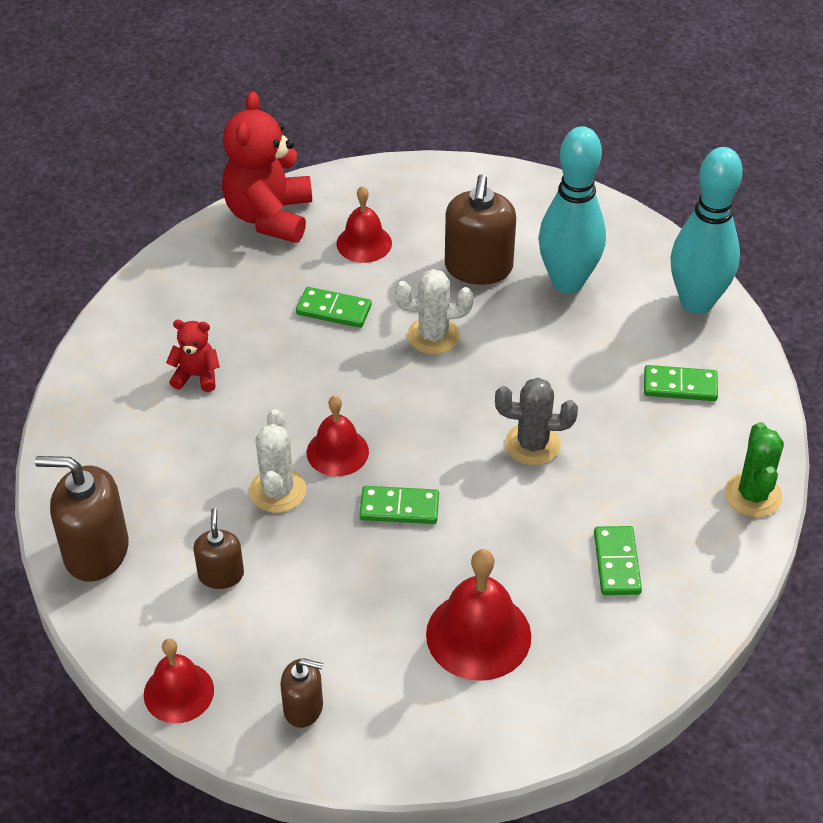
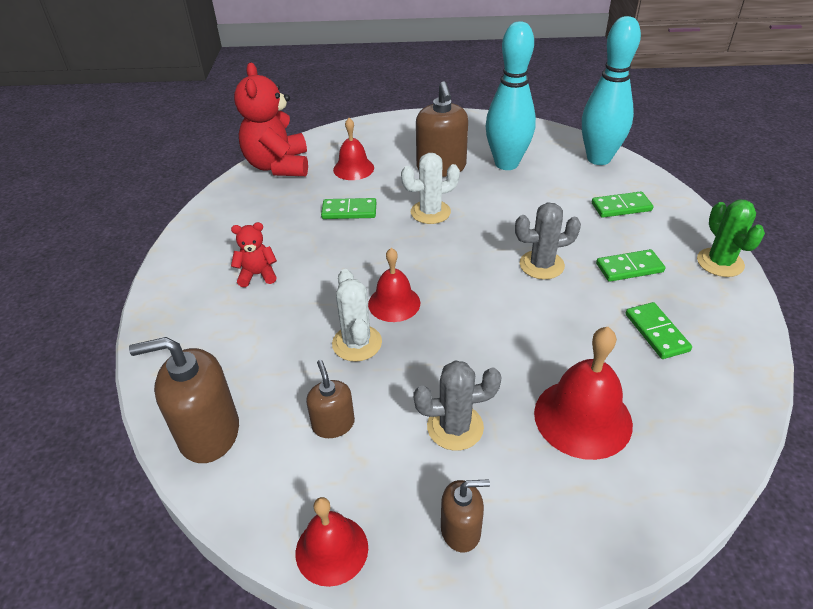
camera: 15 degrees left, 5 degrees down
green domino [359,486,439,524] -> green domino moved to [596,249,665,282]
none -> grey cactus [413,360,502,451]

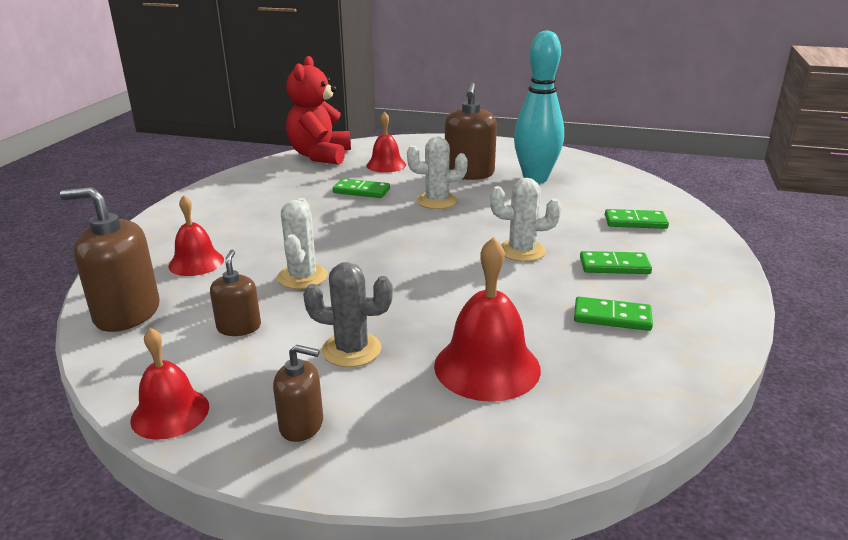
camera: 15 degrees right, 15 degrees down
red teddy bear [231,222,277,287] -> none
red bell [368,248,420,322] -> red bell moved to [168,195,224,276]
grey cactus [515,202,581,279] -> white cactus [490,178,561,262]
turquoise bowling pin [582,16,641,165] -> none
green domino [625,302,692,359] -> green domino turned 75 degrees counterclockwise [574,297,653,331]
green cactus [697,200,765,277] -> none

